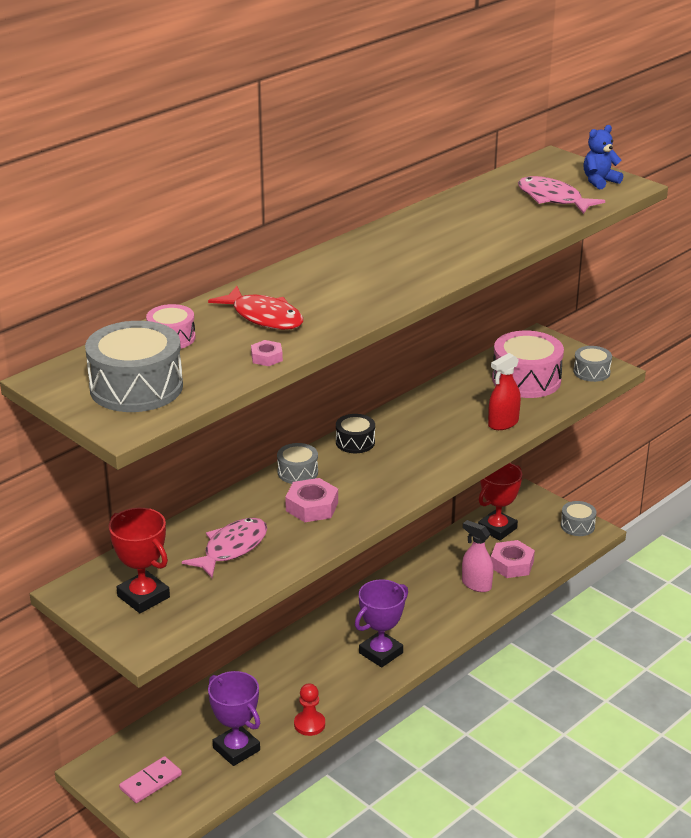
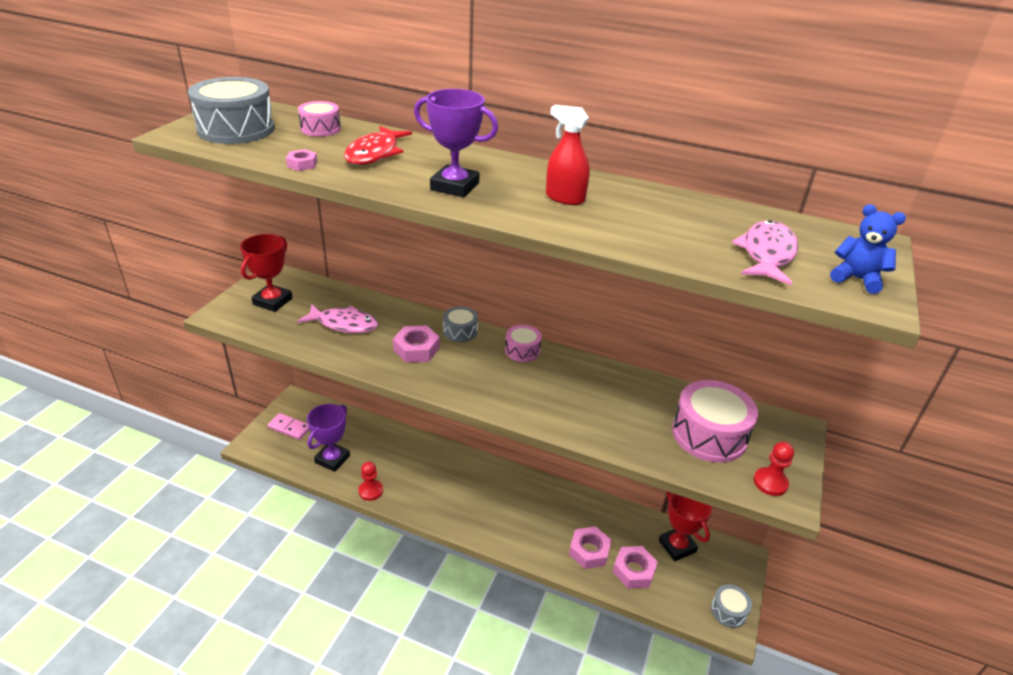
camera: 65 degrees right, 5 degrees up
black drum [336,414,375,453] -> pink drum [505,325,542,362]
purple trophy [355,580,408,668] -> purple trophy moved to [414,89,498,198]
pink spray bottle [462,520,493,592] -> pink nut [569,526,612,569]
red trophy [478,463,522,540] -> red trophy turned 45 degrees clockwise [659,491,712,561]
red spray bottle [488,353,521,430] -> red spray bottle moved to [546,105,590,205]
grey drum [573,346,612,382] -> red pawn [754,442,794,496]

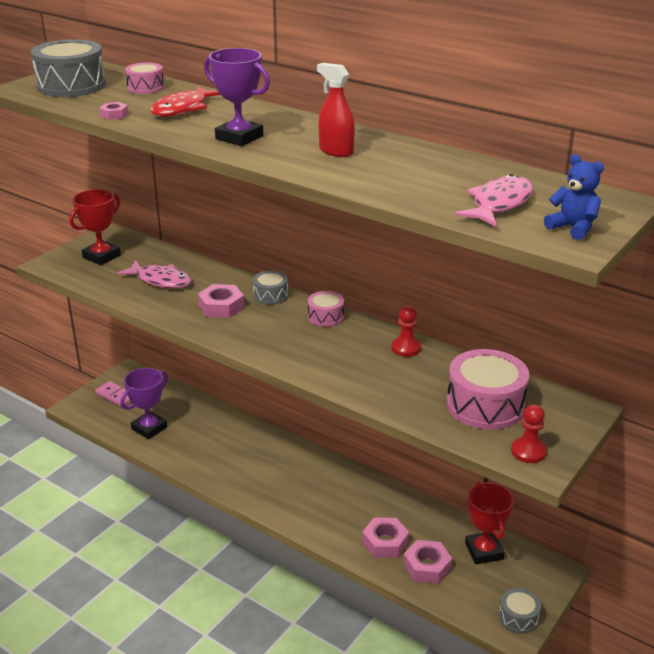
camera: 15 degrees right, 5 degrees down
red pawn [358,462,383,501] -> red pawn moved to [391,306,421,357]

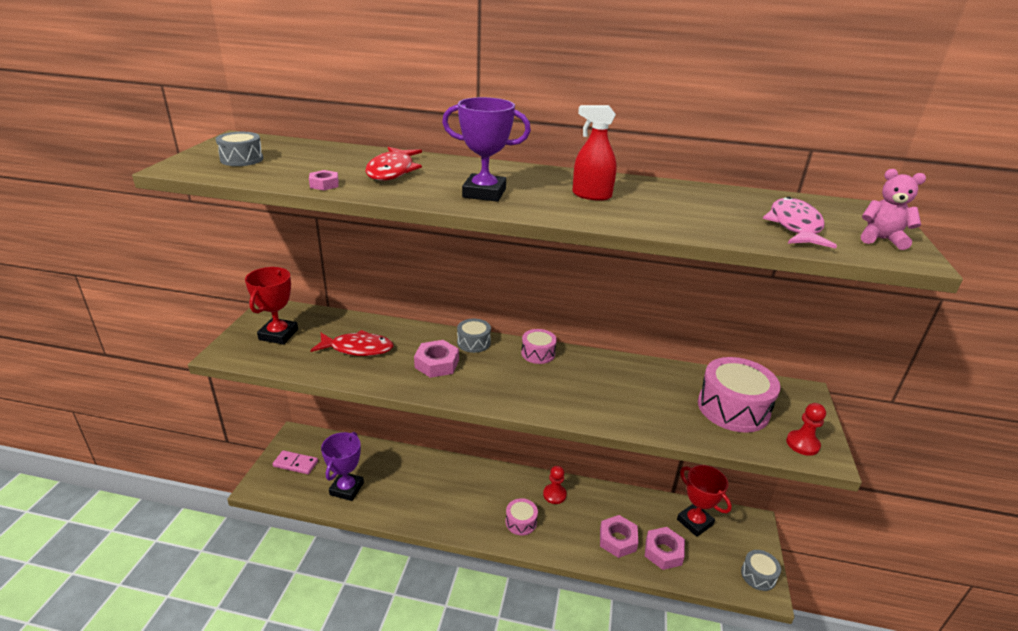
camera: 25 degrees left, 0 degrees up
grey drum [31,39,106,97] -> grey drum [216,132,264,166], size x0.54
pink fish [117,260,192,288] -> red fish [310,330,393,356]
pink drum [125,63,164,94] -> pink drum moved to [506,498,538,535]
red pawn [391,306,421,357] -> red pawn moved to [543,466,567,504]
blue teddy bear [544,154,604,240] -> pink teddy bear [861,169,926,250]

